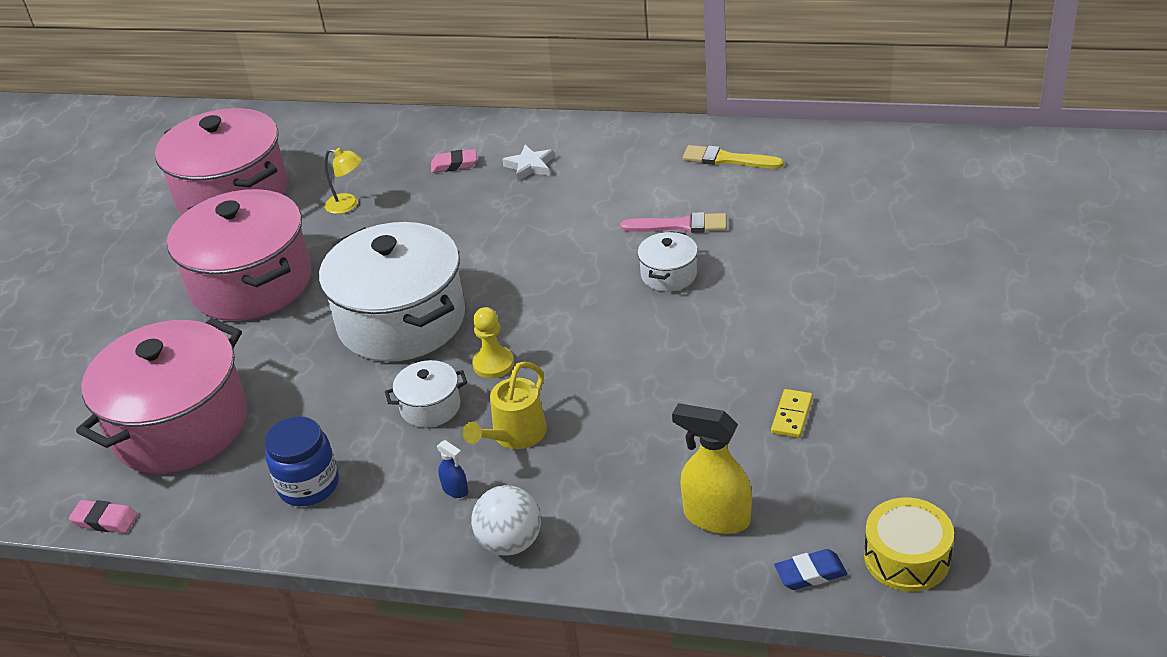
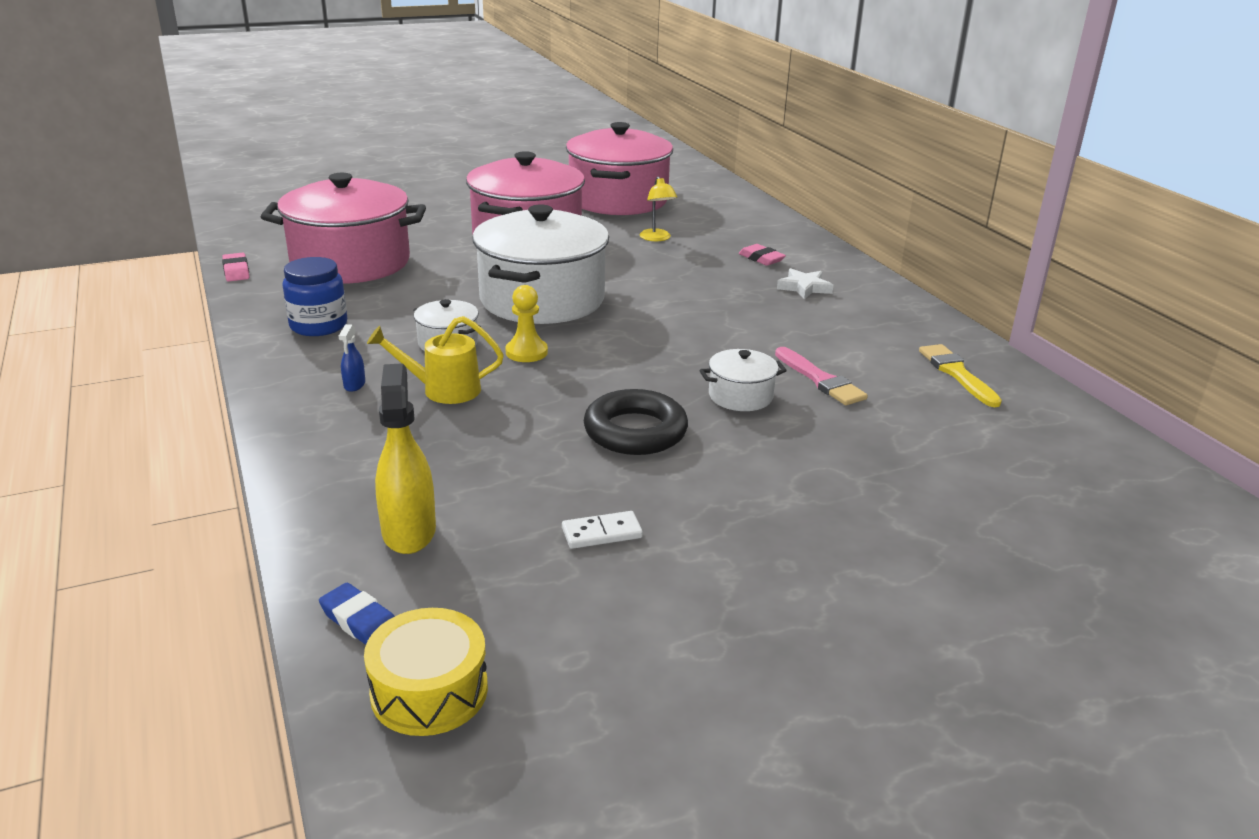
camera: 50 degrees right, 10 degrees down
white ball [471,485,541,556] -> none
yellow domino [771,389,813,438] -> white domino [562,511,643,549]
none -> black ring [584,389,688,455]

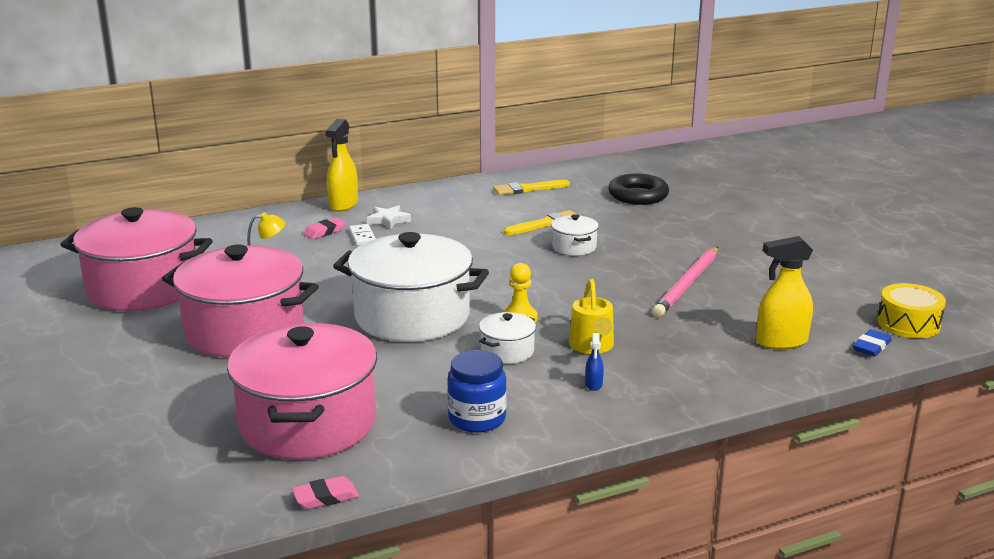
camera: 90 degrees left, 5 degrees down
blue spray bottle [338,324,365,392] -> blue spray bottle turned 90 degrees clockwise [585,333,604,391]
white domino [562,511,643,549] -> white domino moved to [349,224,376,246]
black ring [584,389,688,455] -> black ring moved to [608,174,669,205]
pink brush [775,347,868,405] -> yellow brush [504,210,578,235]
none -> yellow spray bottle [325,119,358,212]
none -> pink pencil [652,247,718,317]

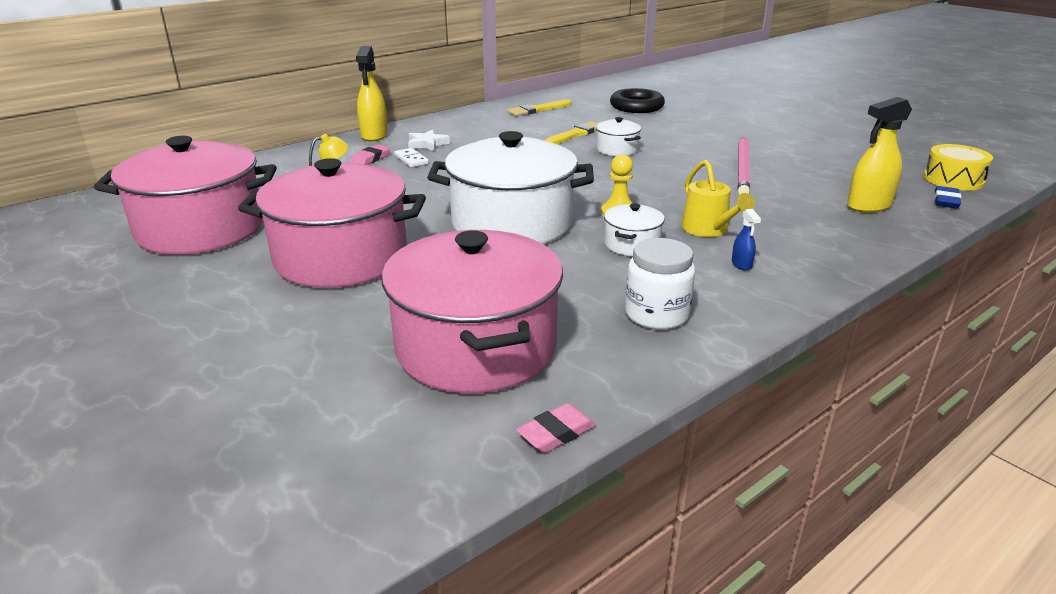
camera: 15 degrees left, 5 degrees up
blue jar [447,350,507,433] -> white jar [625,238,695,330]

